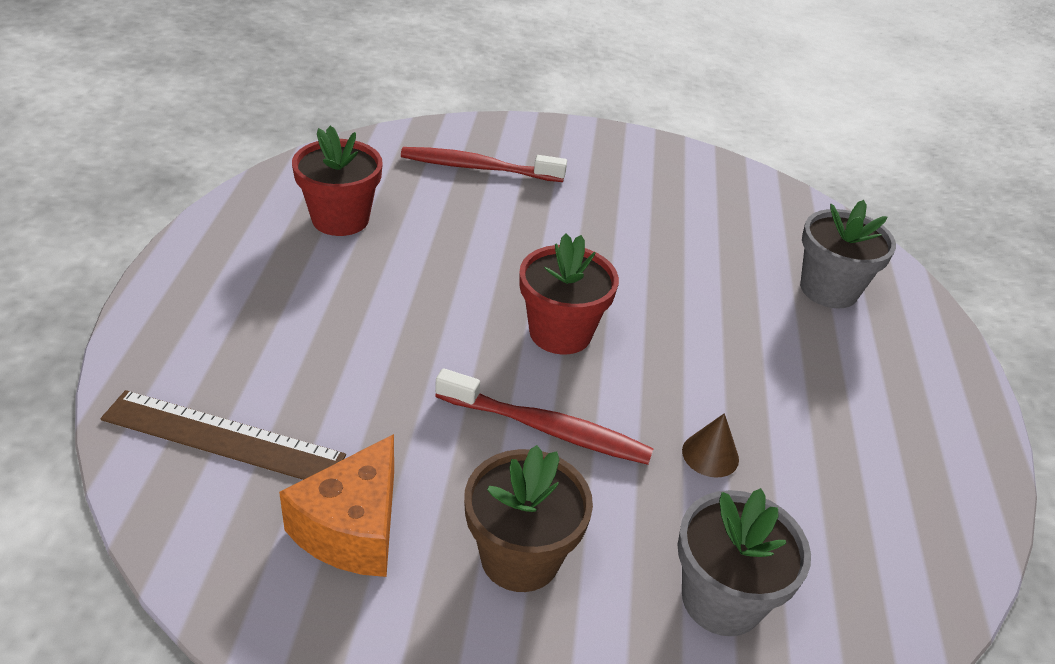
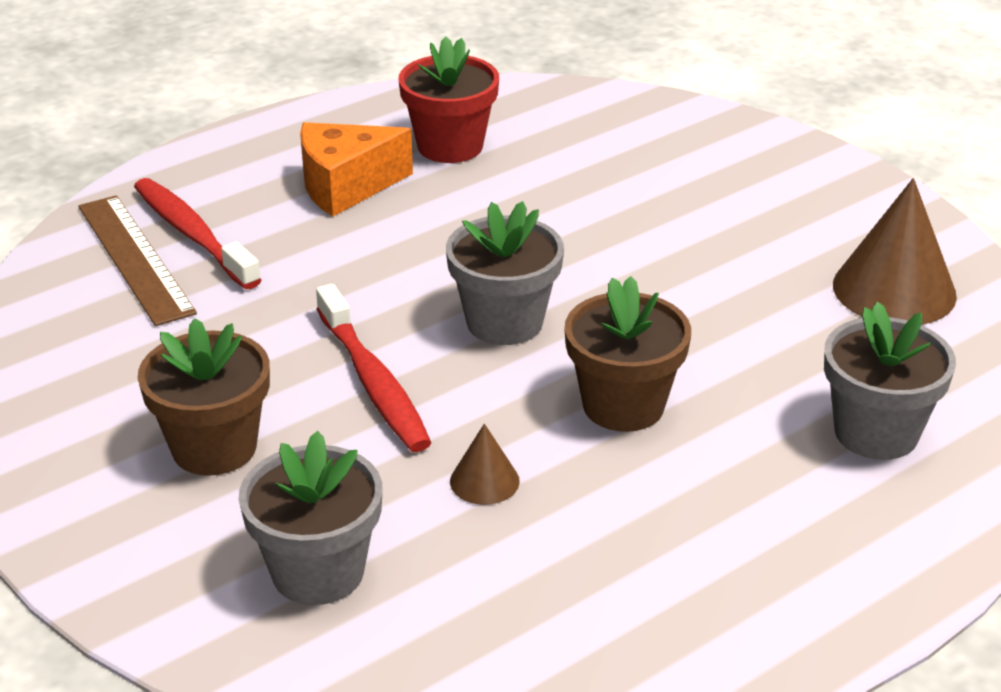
camera: 50 degrees right, 5 degrees down
orange cheese [279,434,394,577] -> orange cheese moved to [300,122,413,216]
red toothbrush [401,147,567,182] -> red toothbrush moved to [134,178,261,289]
red flower pot [519,233,619,355] -> grey flower pot [446,201,564,345]
none -> brown flower pot [565,276,691,432]
none -> brown cone [833,178,957,325]

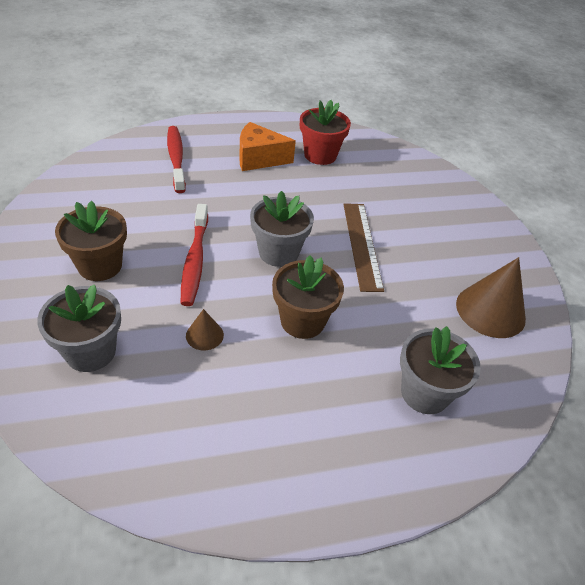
camera: 20 degrees right, 10 degrees up
brown ruler [78,195,197,326] -> brown ruler moved to [343,203,384,292]

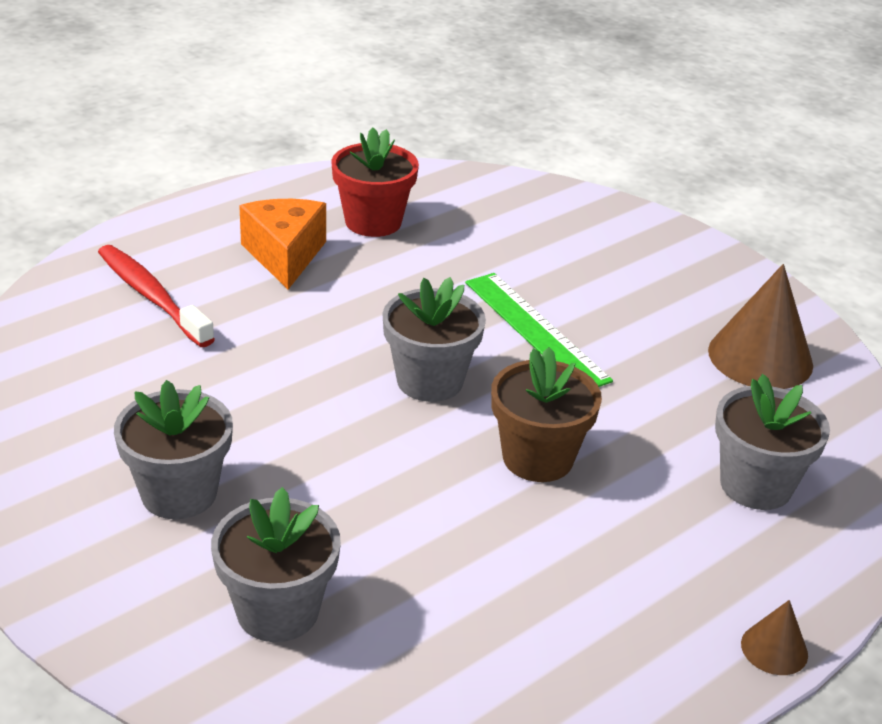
camera: 25 degrees left, 10 degrees down
brown flower pot [55,201,127,281] -> grey flower pot [114,380,233,519]
red toothbrush [181,204,208,306] -> none
brown cone [186,309,224,350] -> brown cone moved to [741,600,808,675]
orange cheese [239,122,296,171] -> orange cheese turned 105 degrees clockwise [239,199,326,289]
brown ruler [343,203,384,292] -> green ruler [465,273,613,387]

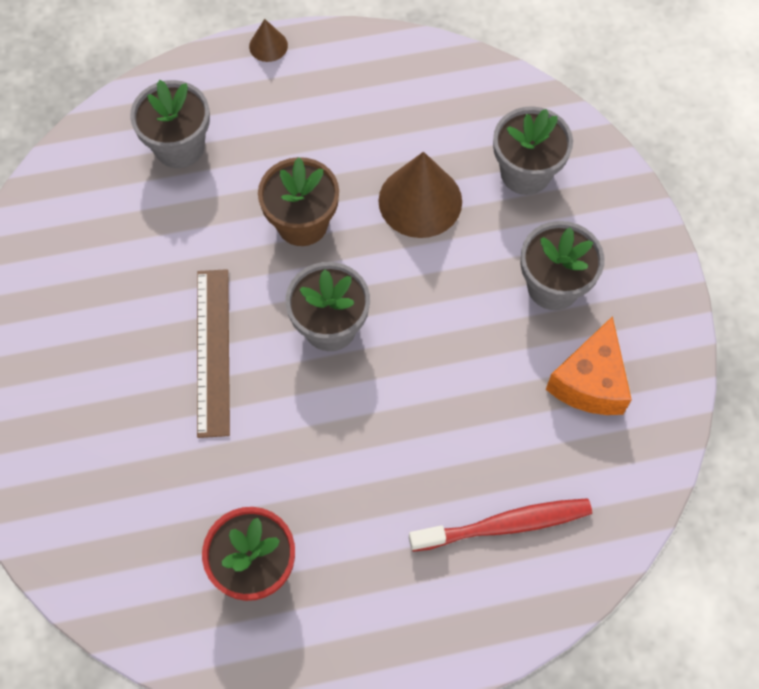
camera: 150 degrees left, 30 degrees up
red toothbrush [98,245,215,347] -> red toothbrush turned 90 degrees counterclockwise [409,498,592,552]
orange cheese [239,199,326,289] -> orange cheese moved to [546,316,632,415]
green ruler [465,273,613,387] -> brown ruler [197,269,230,438]
brown cone [708,264,813,389] -> brown cone moved to [378,152,462,238]

